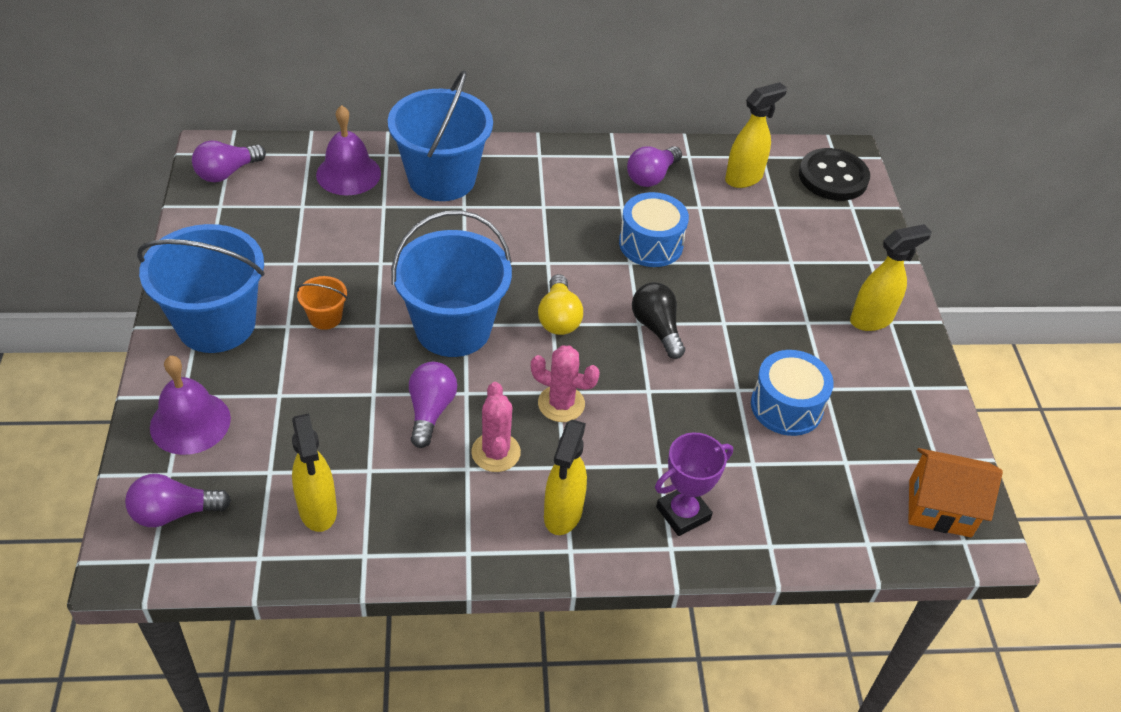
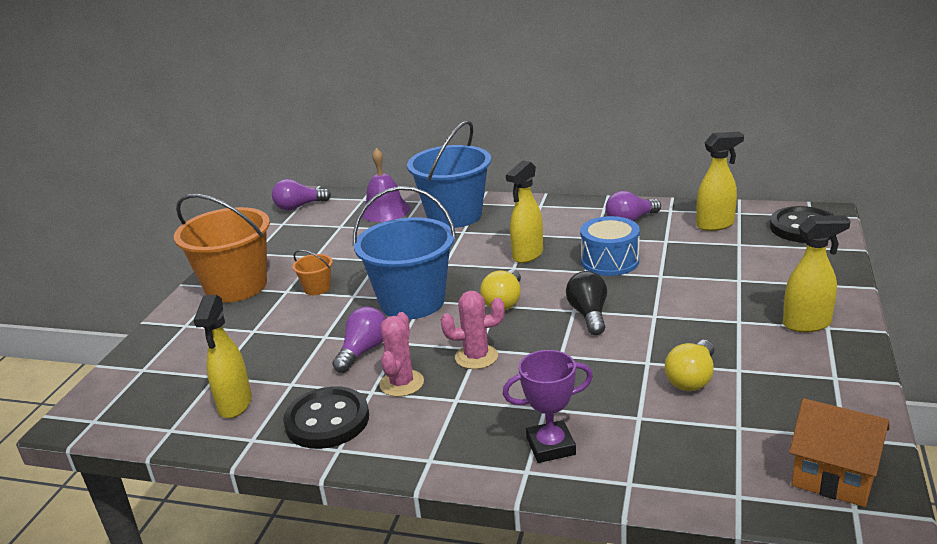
camera: 25 degrees right, 20 degrees down
purple light bulb [125,474,231,527] -> none
blue bucket [137,224,265,353] -> orange bucket [174,194,270,303]
purple bell [150,356,231,455] -> none
pink cactus [531,345,600,422] -> pink cactus turned 45 degrees counterclockwise [441,291,505,369]
yellow spray bottle [544,420,587,535] -> yellow spray bottle moved to [506,160,543,263]
blue drum [751,350,834,436] -> yellow light bulb [665,340,714,391]
none -> black button [283,386,369,449]

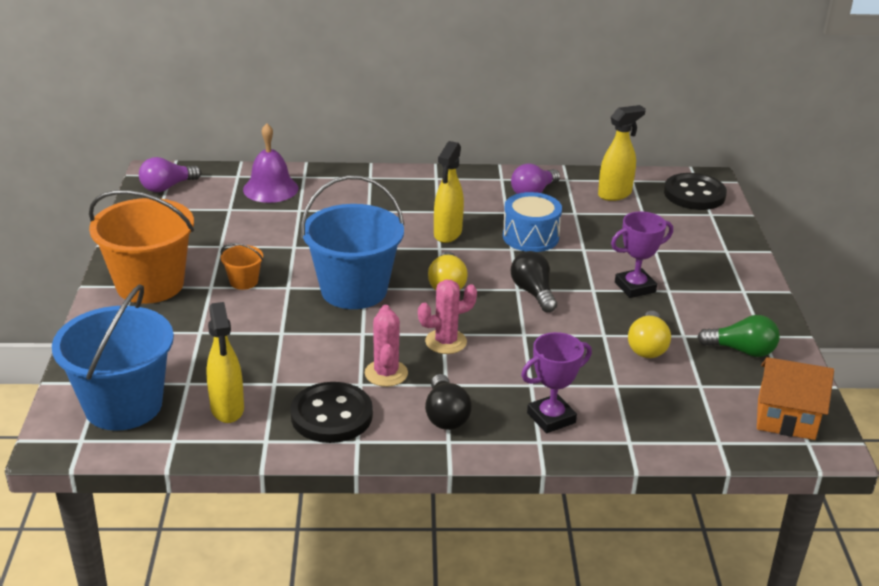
camera: 20 degrees left, 5 degrees up
purple light bulb [332,306,386,373] -> none
blue bucket [407,121,491,228] -> blue bucket moved to [52,284,174,431]
yellow spray bottle [783,215,851,332] -> none
none -> black light bulb [425,374,472,430]
none -> purple trophy [611,212,673,298]
none -> green light bulb [697,315,780,357]

